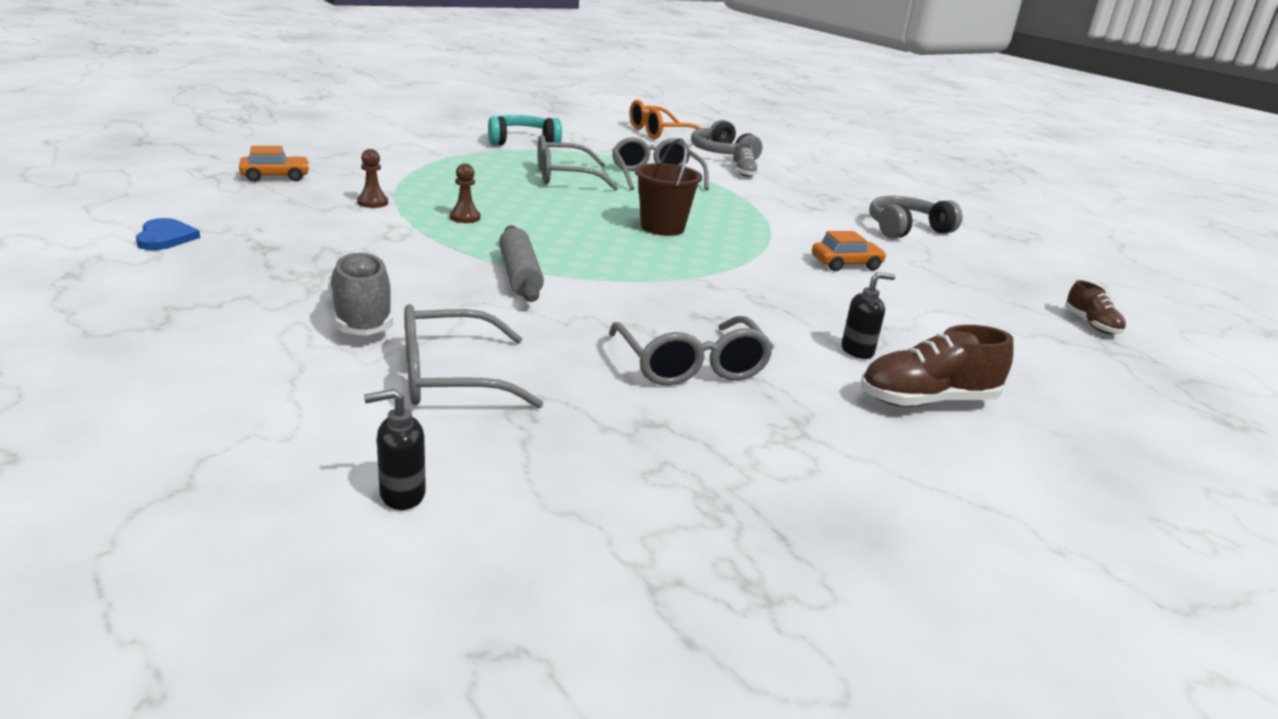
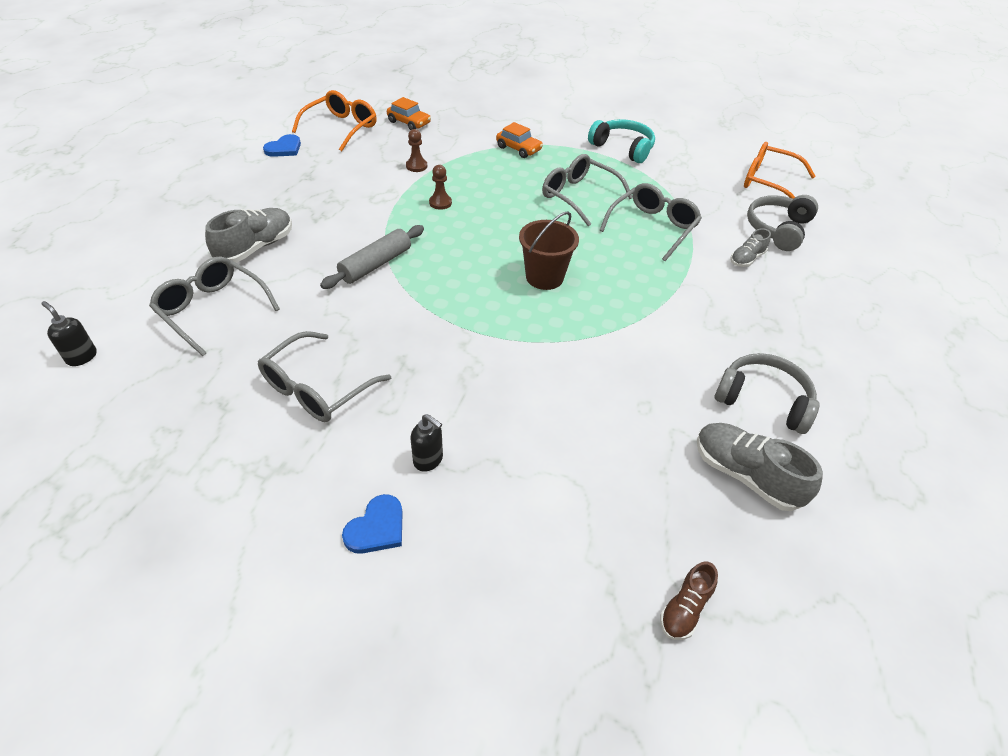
camera: 55 degrees right, 20 degrees up
orange car [812,231,887,271] -> orange car moved to [496,122,543,158]
brown shoe [861,325,1014,407] -> blue heart [342,494,403,554]
none -> orange glasses [292,90,377,151]
none -> grey shoe [697,423,823,511]

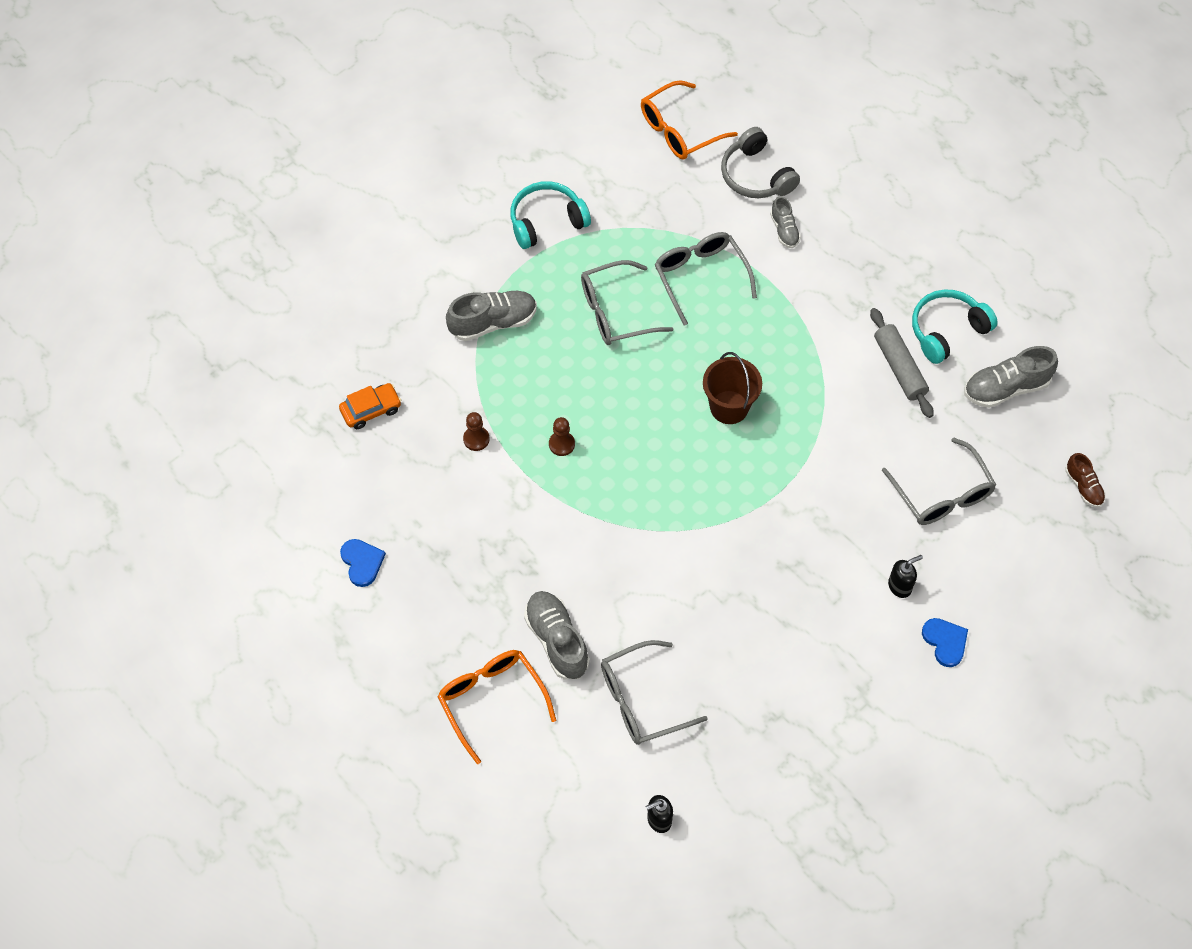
camera: 60 degrees left, 15 degrees up
grey glasses [258,331,391,422] -> grey glasses moved to [882,438,996,525]
orange glasses [292,90,377,151] -> orange glasses moved to [437,650,556,764]
grey rolling pin [320,225,424,289] -> grey rolling pin moved to [870,308,934,418]
orange car [496,122,543,158] -> grey shoe [446,291,537,341]
grey headphones [715,353,819,434] -> turquoise headphones [912,289,998,364]

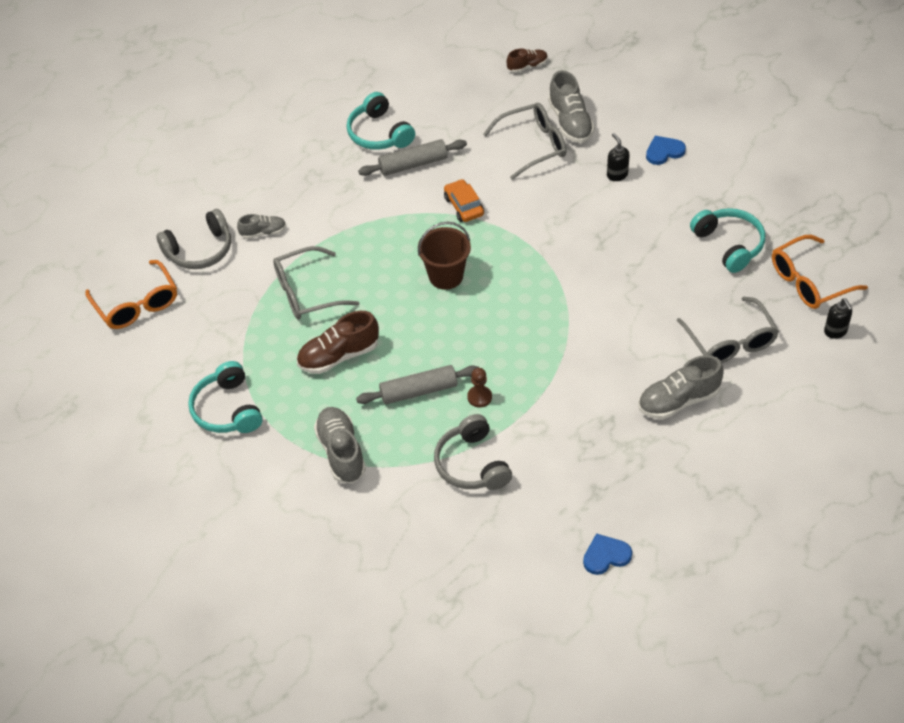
camera: 85 degrees left, 10 degrees down
orange car [339,383,401,429] -> orange car moved to [444,179,484,222]
orange glasses [437,650,556,764] -> orange glasses moved to [772,235,868,309]
brown pawn [463,412,490,451] -> grey headphones [434,414,512,490]
grey glasses [581,260,674,345] -> brown shoe [297,311,379,374]
grey shoe [964,346,1058,408] -> grey shoe moved to [548,70,595,143]
none -> grey rolling pin [356,365,479,404]
none -> turquoise headphones [690,208,765,273]

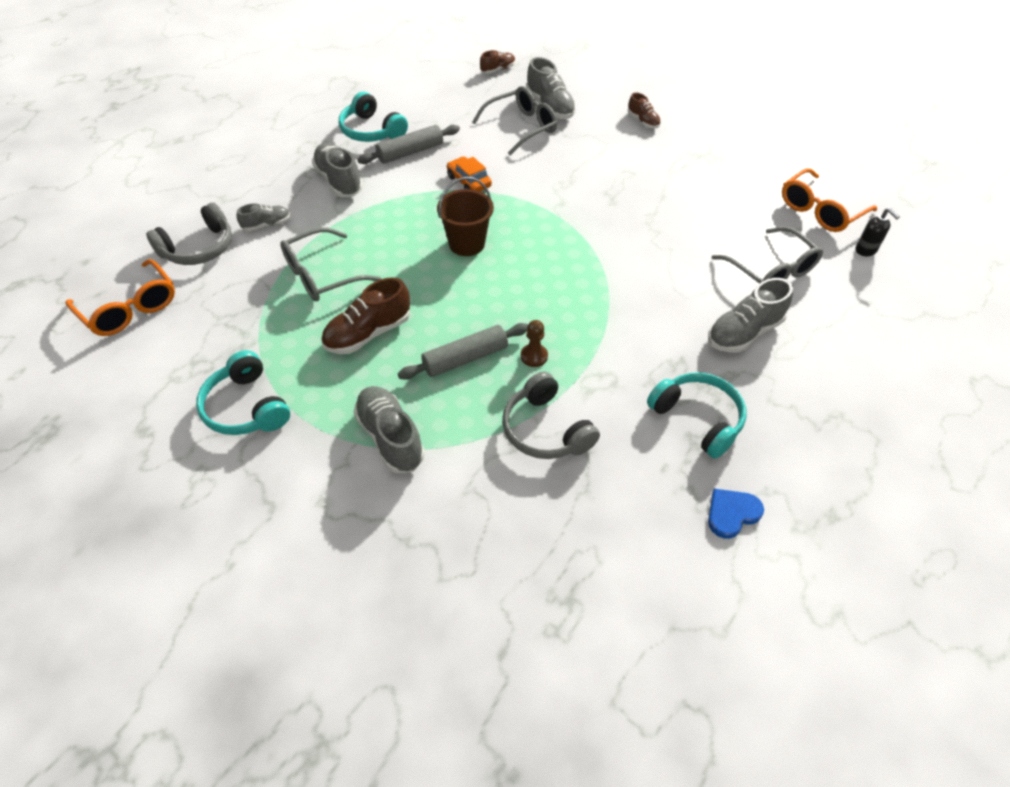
camera: 15 degrees left, 0 degrees up
black soap dispenser [607,133,630,181] -> none
blue heart [646,136,686,165] -> brown shoe [628,93,661,128]
turquoise headphones [690,208,765,273] -> turquoise headphones moved to [647,372,746,459]
none -> grey shoe [312,143,363,197]

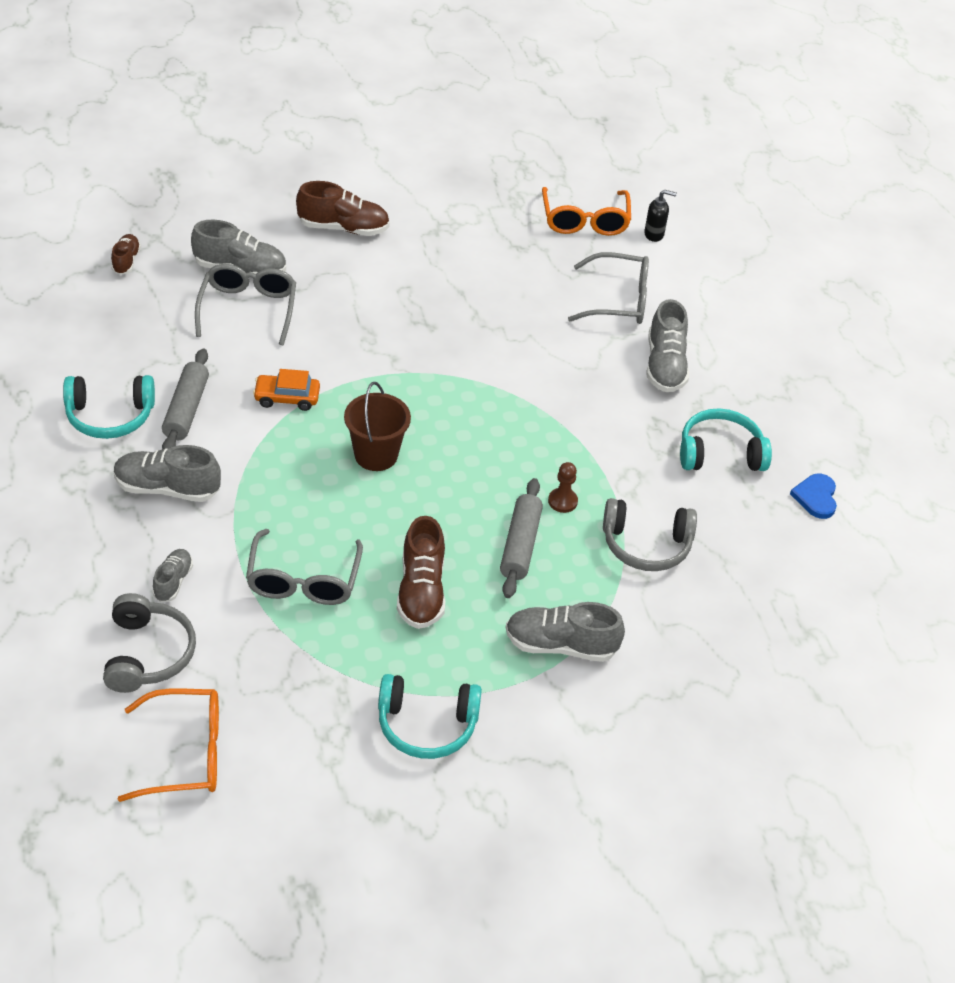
camera: 55 degrees left, 5 degrees down
brown shoe [628,93,661,128] -> brown shoe [296,181,390,236], size x1.72

